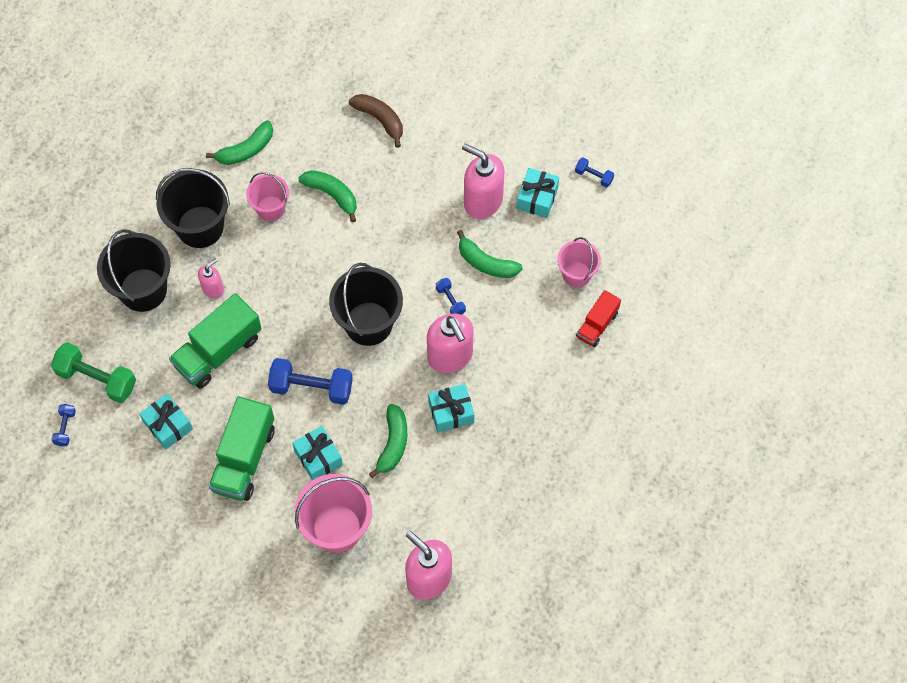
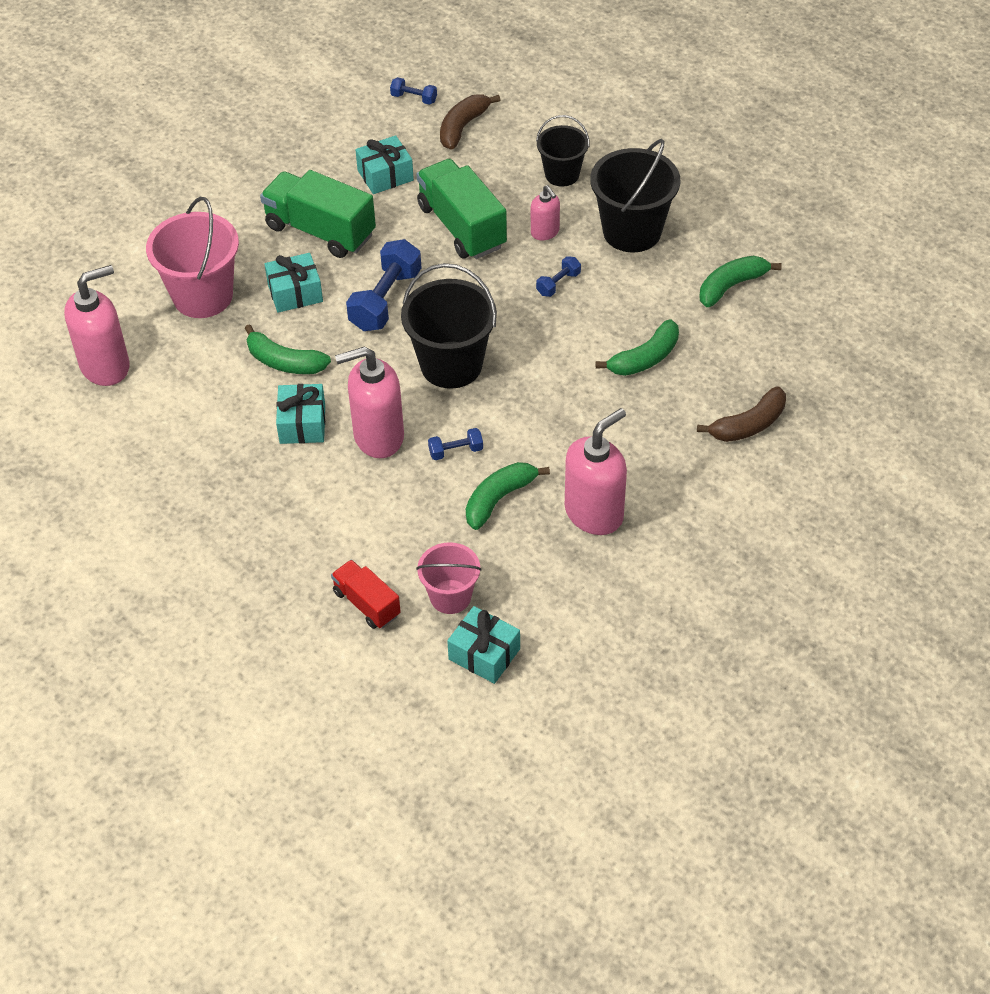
camera: 105 degrees right, 15 degrees down
green dumbbell [51,342,136,403] -> brown banana [440,94,500,150]
black bucket [97,230,171,312] -> black bucket [536,115,590,187], size x0.60
green banana [206,120,273,165] -> green banana turned 75 degrees clockwise [700,256,782,307]
pink bucket [246,172,289,221] -> none
turquoise gift [517,168,559,218] -> turquoise gift moved to [447,606,520,684]
blue dumbbell [575,157,614,187] -> blue dumbbell moved to [536,256,581,297]

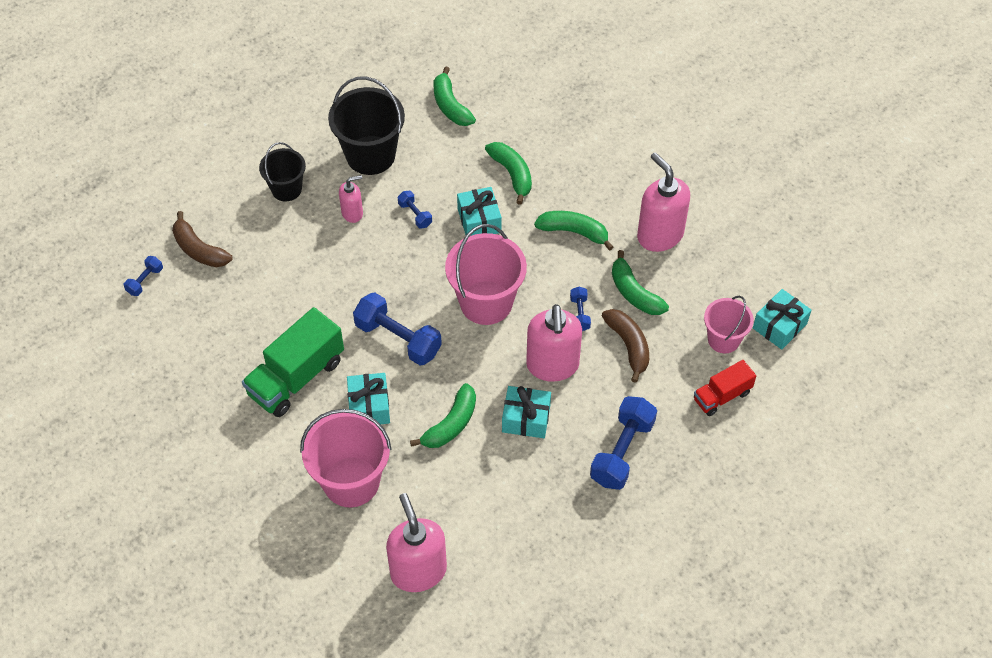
camera: 80 degrees left, 5 degrees up
turquoise gift [355,135,414,194] -> turquoise gift moved to [457,187,502,236]
black bucket [401,263,497,389] -> pink bucket [445,224,527,325]
green truck [417,159,507,259] -> none
brown banana [697,386,786,442] -> brown banana moved to [602,309,649,383]
none -> green banana [534,211,613,251]
none -> blue dumbbell [590,396,657,490]

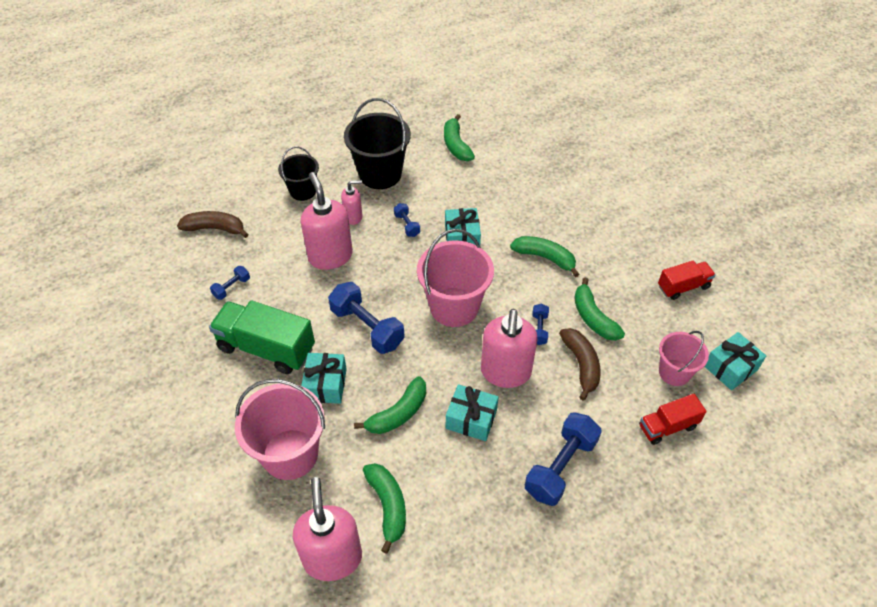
camera: 10 degrees right, 5 degrees down
blue dumbbell [124,256,163,296] -> blue dumbbell moved to [210,266,250,300]
brown banana [172,211,232,267] -> brown banana turned 135 degrees clockwise [177,211,248,238]
green truck [242,307,344,417] -> green truck turned 60 degrees clockwise [209,300,315,374]
green banana [485,142,532,205] -> green banana moved to [363,463,406,554]
pink soap dispenser [637,152,690,252] -> pink soap dispenser moved to [301,172,353,270]
none -> red truck [658,260,716,300]

